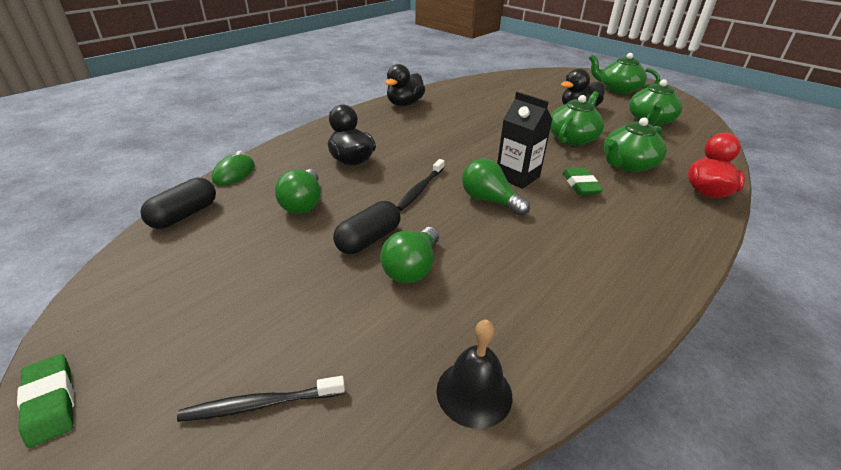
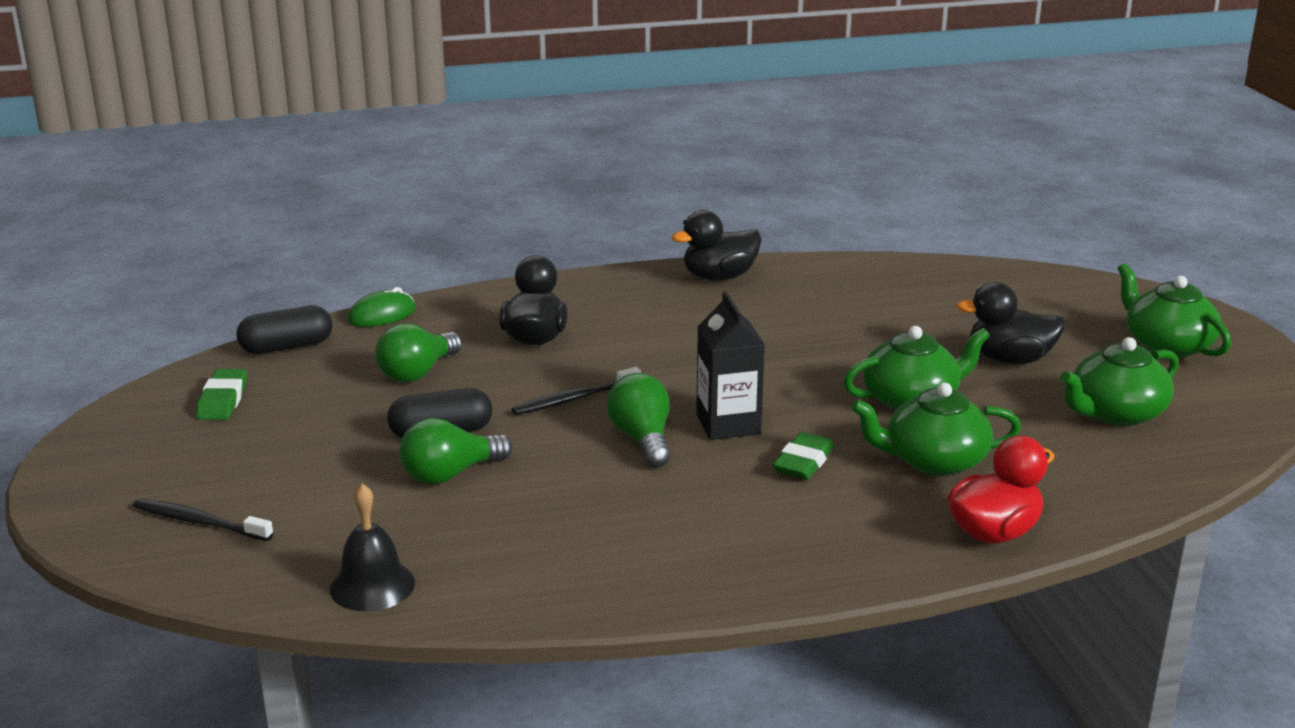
camera: 35 degrees right, 10 degrees down
green eraser [17,354,74,448] -> green eraser moved to [196,369,247,420]

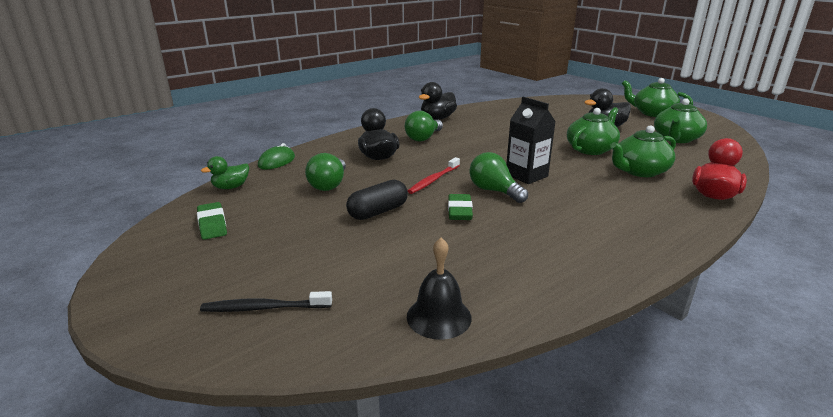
camera: 25 degrees left, 0 degrees up
black capsule [236,305,332,354] -> green duck [201,156,249,189]
green light bulb [399,418,512,484] -> green light bulb moved to [405,111,443,141]
black toothbrush [512,367,641,415] -> red toothbrush [408,157,460,194]
green eraser [773,432,835,480] -> green eraser moved to [448,194,473,220]

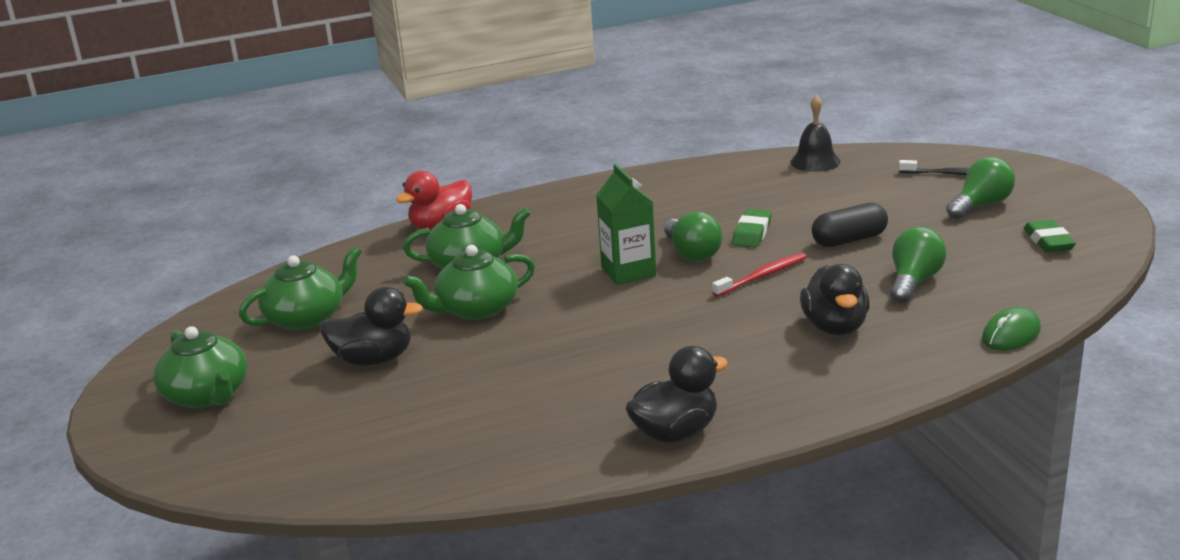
camera: 160 degrees left, 0 degrees up
green duck [201,156,249,189] -> none
green light bulb [405,111,443,141] -> green light bulb moved to [946,157,1015,219]
black carton [506,97,556,184] -> green carton [596,164,656,285]

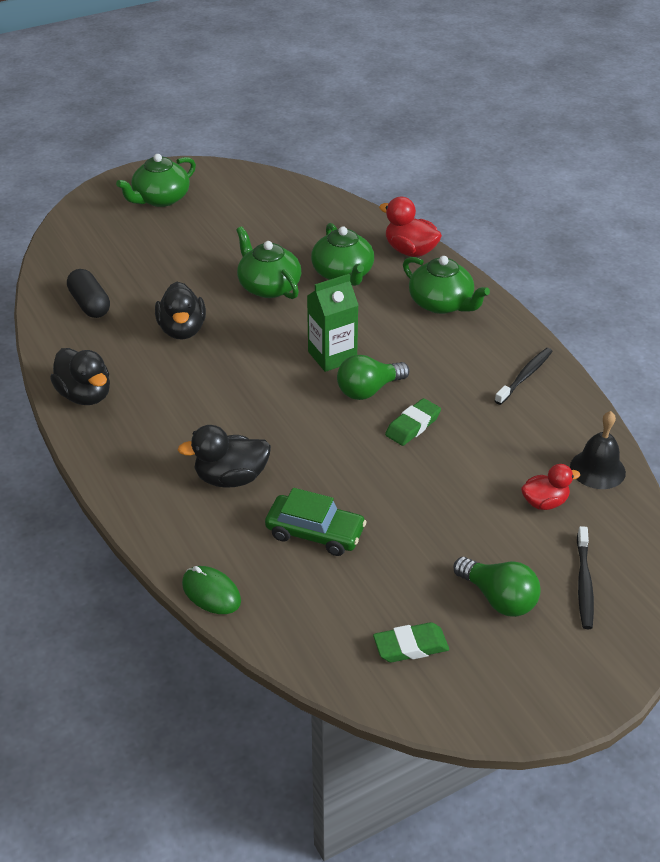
camera: 80 degrees right, 15 degrees up
green teapot [239,246,362,331] -> green teapot moved to [403,256,490,314]
black duck [320,287,423,366] -> black duck moved to [155,282,206,339]
red toothbrush [712,253,806,297] -> none
green eraser [732,209,772,248] -> green eraser turned 60 degrees counterclockwise [385,398,441,446]
black capsule [812,203,888,247] -> black capsule moved to [67,269,110,318]
green light bulb [891,227,946,303] -> green car [265,488,367,556]
none -> black toothbrush [495,348,553,405]
none -> red duck [521,464,580,510]

